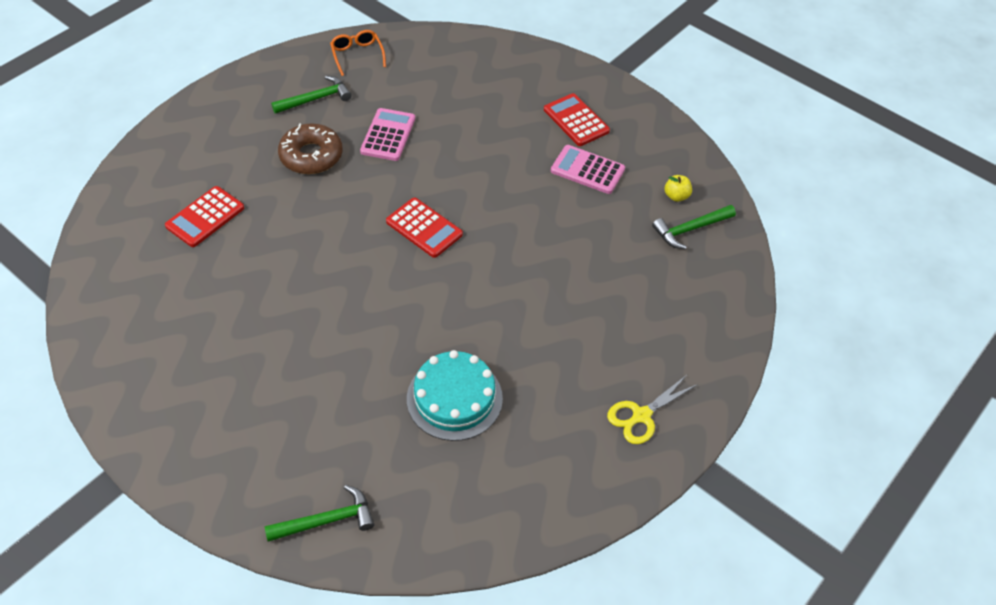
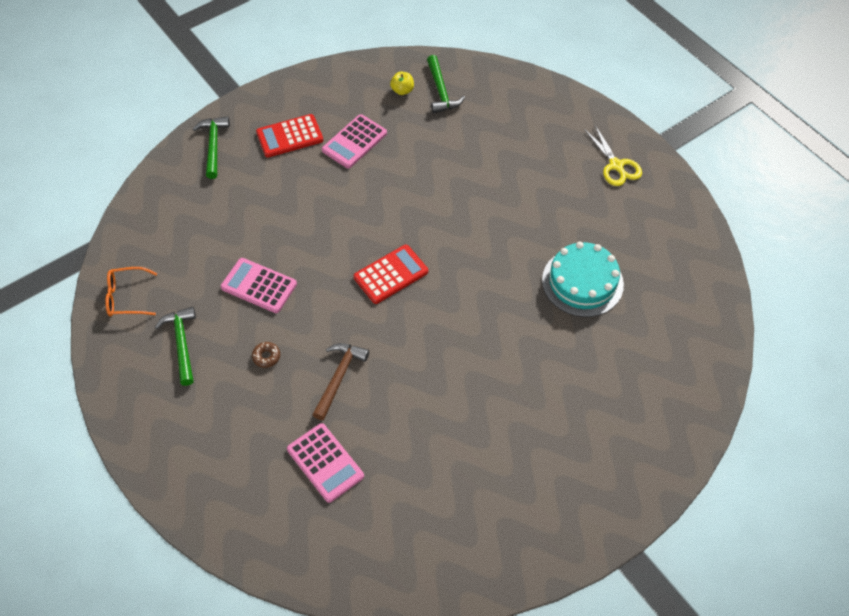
camera: 75 degrees left, 5 degrees up
red calculator [165,186,244,247] -> pink calculator [287,423,364,503]
green hammer [265,485,374,542] -> green hammer moved to [193,116,230,179]
brown donut [278,124,343,174] -> brown donut [252,342,280,368], size x0.42
none -> brown hammer [312,343,369,420]

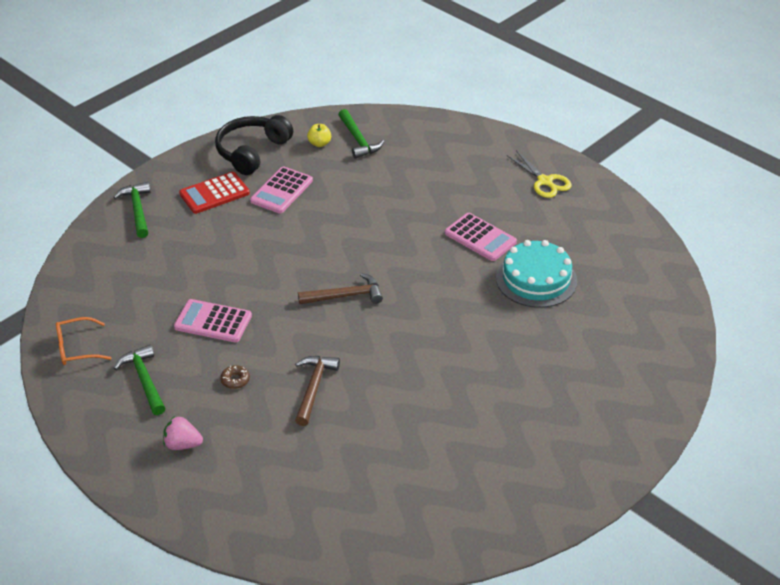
camera: 10 degrees left, 15 degrees down
pink calculator [287,423,364,503] -> pink calculator moved to [445,213,517,261]
red calculator [354,245,428,304] -> brown hammer [298,273,383,304]
none -> pink strawberry [163,416,203,450]
none -> black headphones [215,115,293,175]

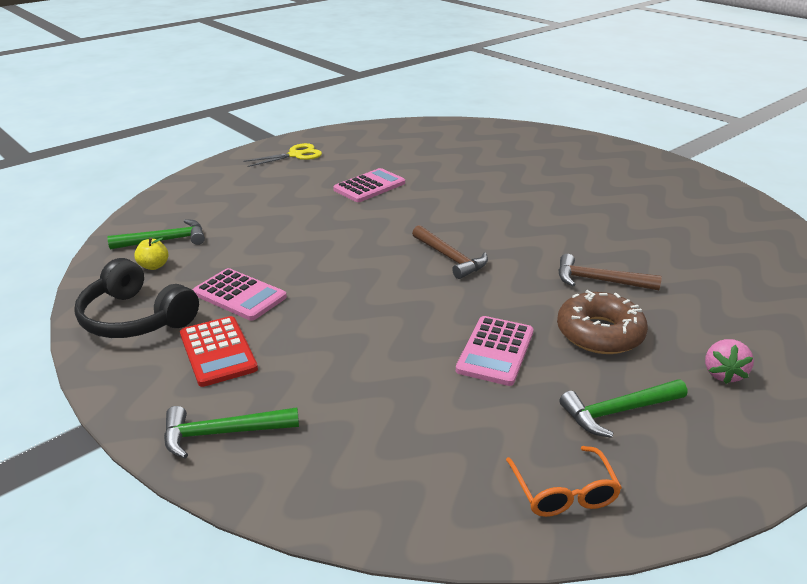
camera: 85 degrees left, 10 degrees down
brown donut [220,365,250,389] -> brown donut [557,290,648,354], size x2.37
brown hammer [298,273,383,304] -> brown hammer turned 150 degrees clockwise [412,225,488,279]
turquoise cake [496,240,577,308] -> none

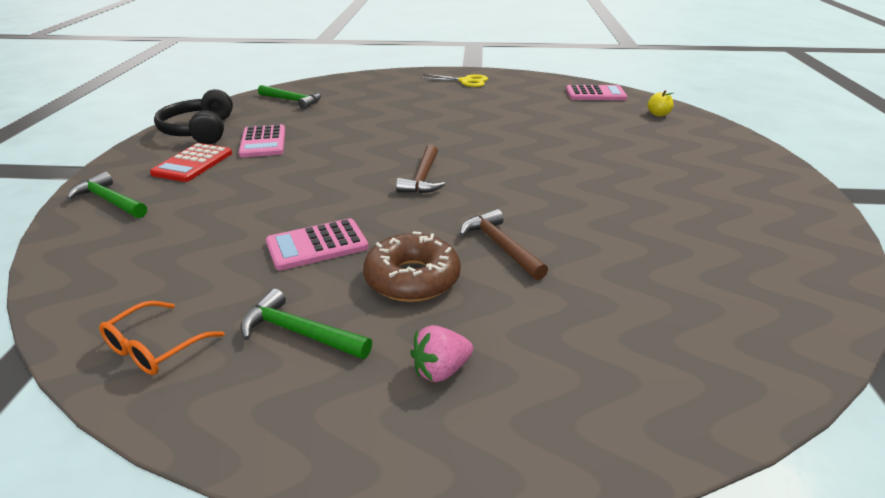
camera: 45 degrees right, 0 degrees up
yellow apple [134,238,169,270] -> yellow apple moved to [648,90,674,116]
pink calculator [333,168,405,202] -> pink calculator moved to [566,84,627,100]

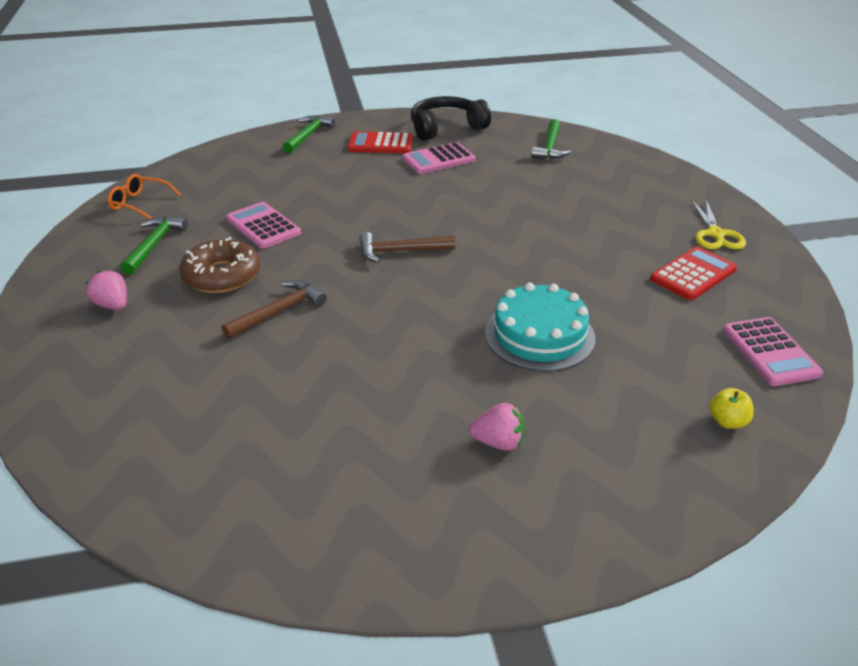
camera: 75 degrees right, 5 degrees up
none -> pink strawberry [469,403,525,451]
none -> turquoise cake [485,283,595,372]
none -> red calculator [650,247,737,300]

